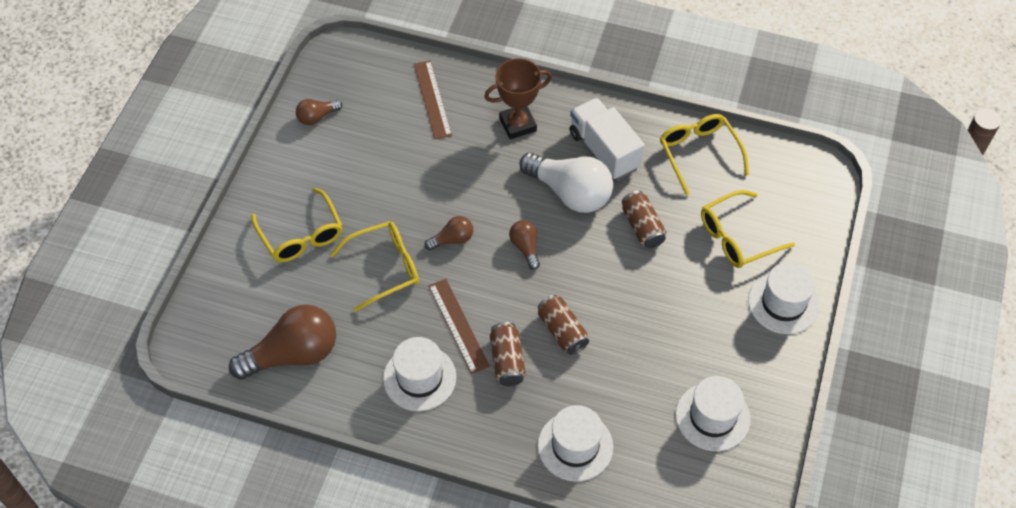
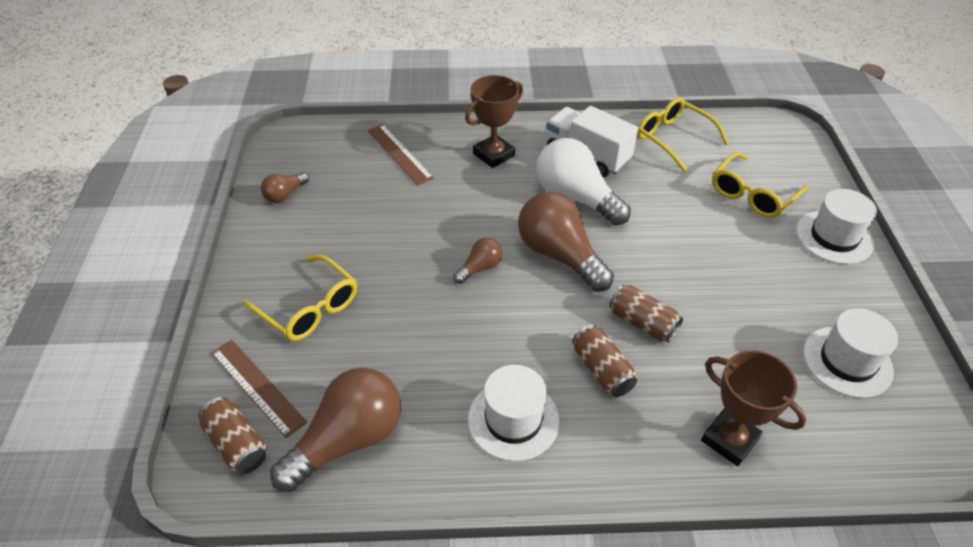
camera: 20 degrees left, 10 degrees down
yellow glasses [330,221,419,312] -> none
brown ruler [429,279,490,374] -> brown ruler moved to [211,340,307,438]
brown light bulb [509,220,540,270] -> brown light bulb [518,192,614,292], size x2.05
white light bulb [519,152,613,213] -> white light bulb turned 150 degrees counterclockwise [537,138,631,226]
white hat [538,405,613,482] -> brown trophy [701,350,806,466]
brown can [622,191,666,249] -> brown can moved to [198,397,266,474]

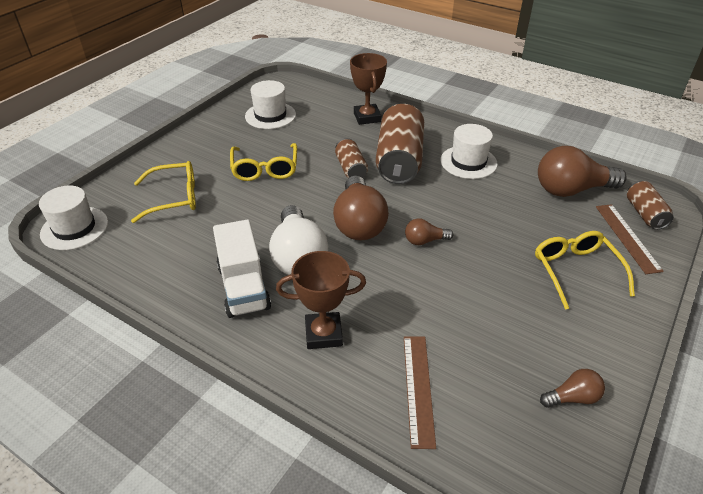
camera: 145 degrees left, 5 degrees down
brown can [572,325,637,397] -> brown can [376,104,424,184], size x1.90
yellow glasses [637,97,729,173] -> yellow glasses moved to [230,143,297,181]
white hat [796,189,877,264] -> white hat moved to [39,186,108,250]

